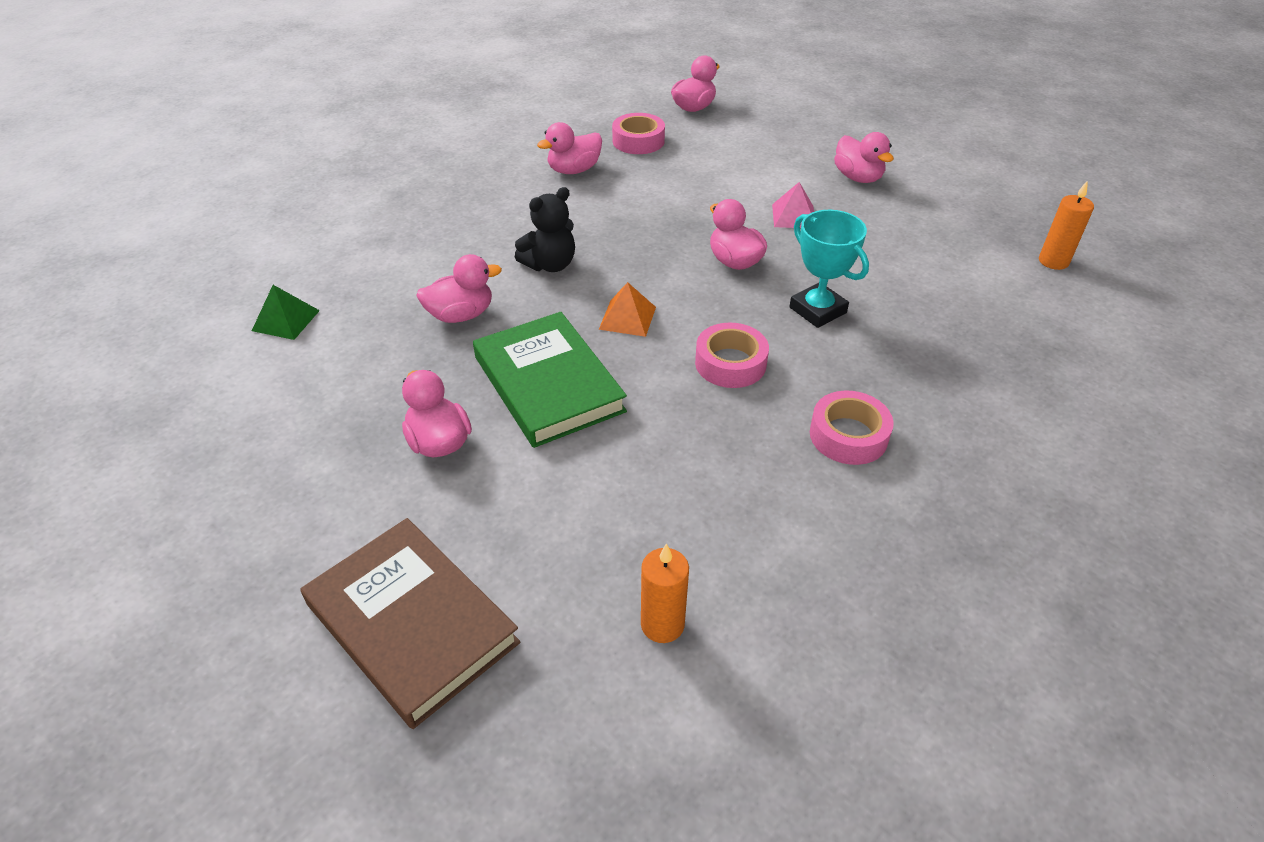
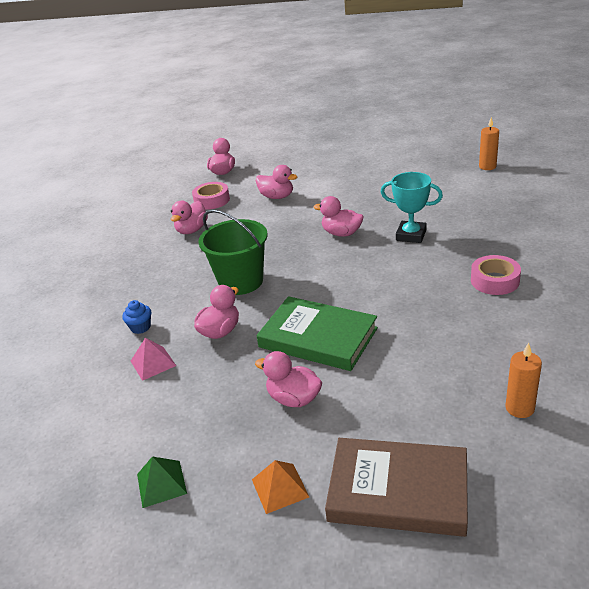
camera: 30 degrees left, 10 degrees down
green pyramid [252,285,320,340] -> green pyramid moved to [137,456,187,508]
black teddy bear [515,187,575,272] -> green bucket [198,210,268,295]
orange pyramid [599,282,656,337] -> orange pyramid moved to [252,460,309,514]
pink tape [695,323,769,388] -> none
pink pyramid [772,182,814,228] -> pink pyramid moved to [131,338,176,381]
pink duck [834,132,894,183] -> pink duck moved to [255,165,298,199]
none -> blue cupcake [122,300,151,334]

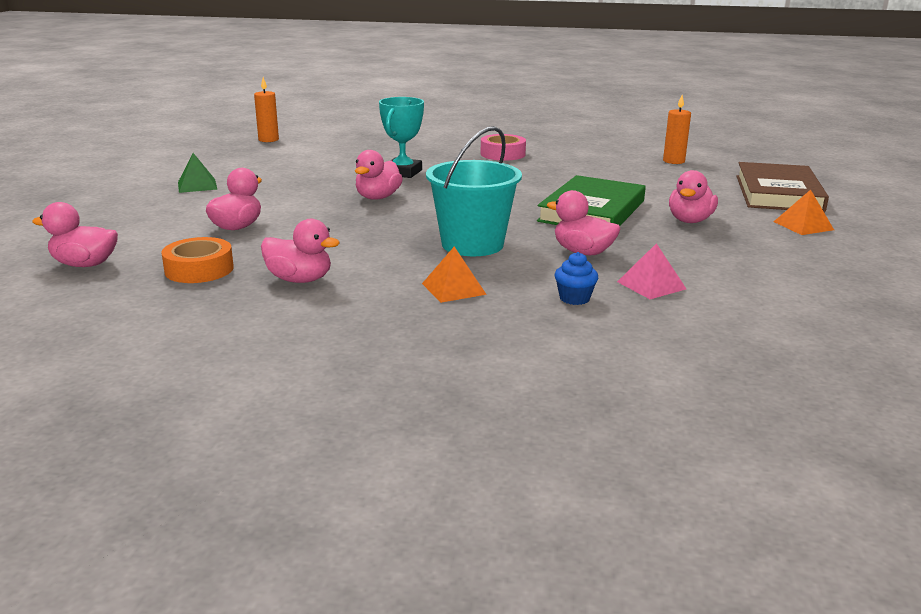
camera: 95 degrees left, 10 degrees down
green pyramid [137,456,187,508] -> green pyramid moved to [178,153,217,193]
pink tape [192,182,230,210] -> orange tape [161,237,234,283]
green bucket [198,210,268,295] -> turquoise bucket [426,126,522,256]
none -> orange pyramid [422,247,487,303]

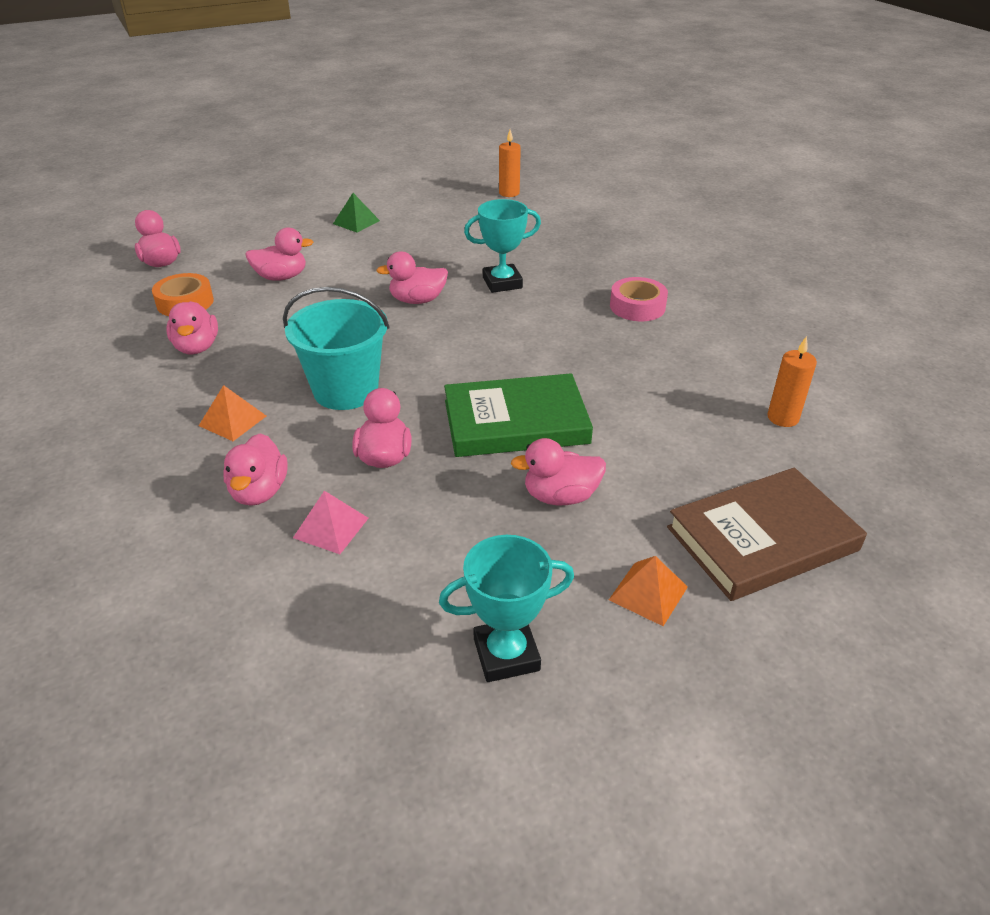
camera: 55 degrees right, 15 degrees up
blue cupcake [555,252,598,305] -> pink duck [223,433,288,506]
none -> turquoise trophy [439,535,574,682]

